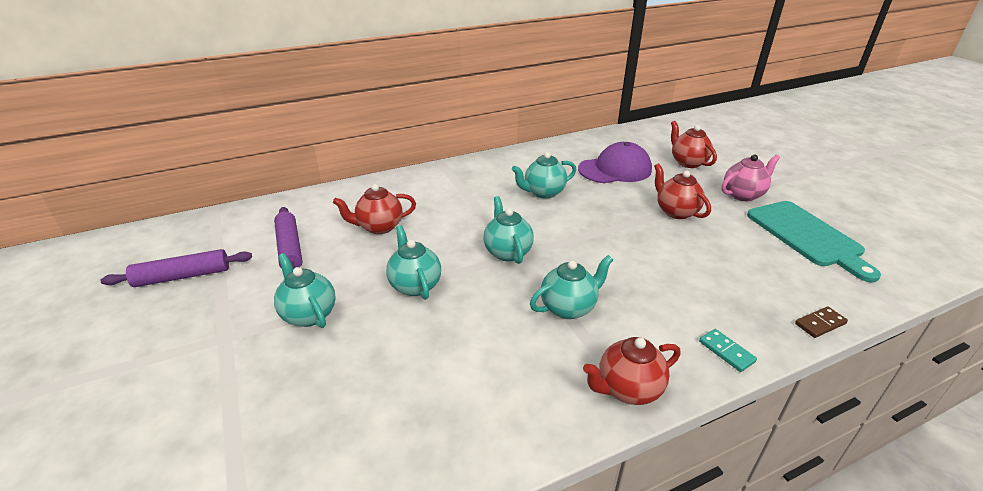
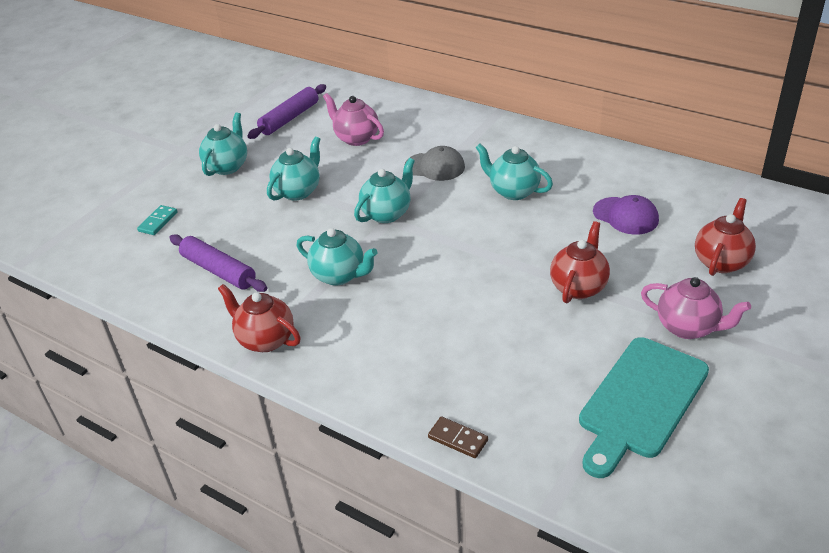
camera: 60 degrees right, 5 degrees up
purple rolling pin [100,249,252,287] -> purple rolling pin moved to [169,234,267,292]
red teapot [333,184,416,234] -> pink teapot [323,93,384,146]
purple cap [578,142,652,183] -> purple cap [593,195,659,235], size x0.66
turquoise domino [699,329,757,372] -> turquoise domino moved to [137,205,177,235]
none -> grey cap [404,146,465,181]

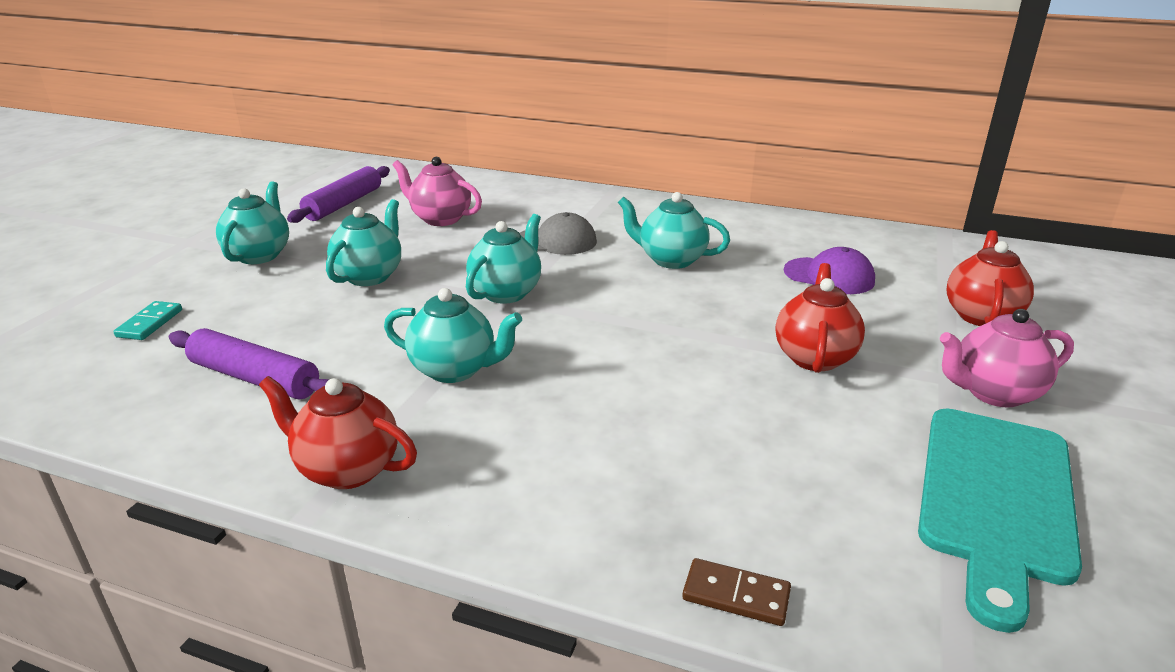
camera: 15 degrees left, 10 degrees down
pink teapot [641,277,751,339] -> pink teapot turned 150 degrees clockwise [940,309,1074,407]

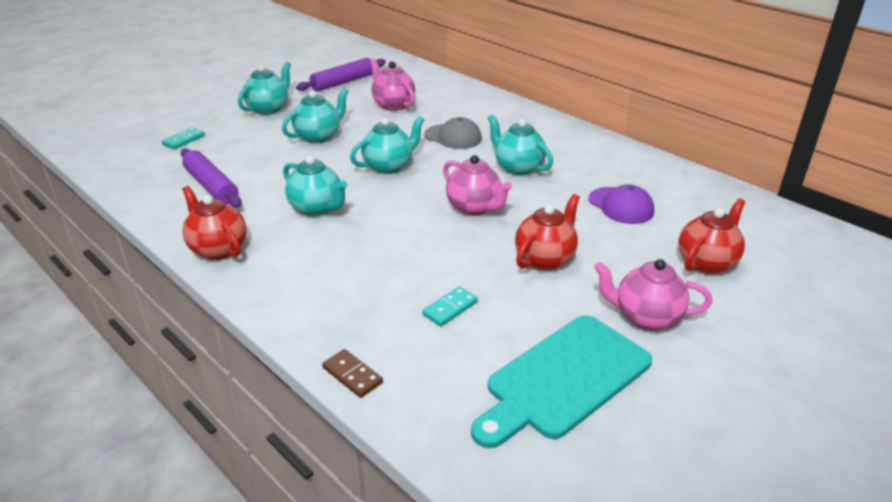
camera: 25 degrees right, 5 degrees up
none -> turquoise domino [422,286,478,327]
none -> pink teapot [443,155,512,216]

